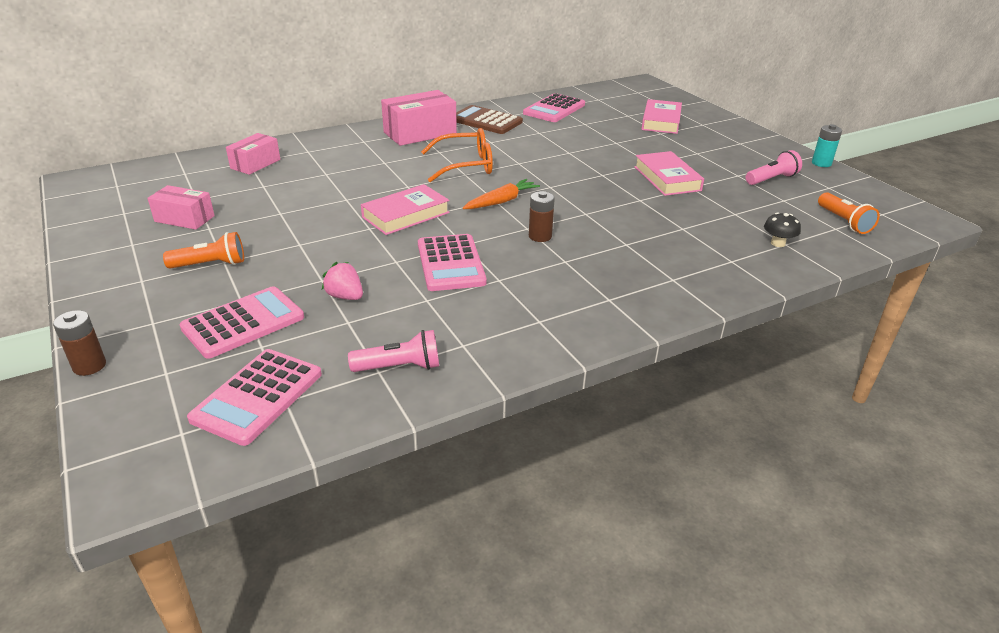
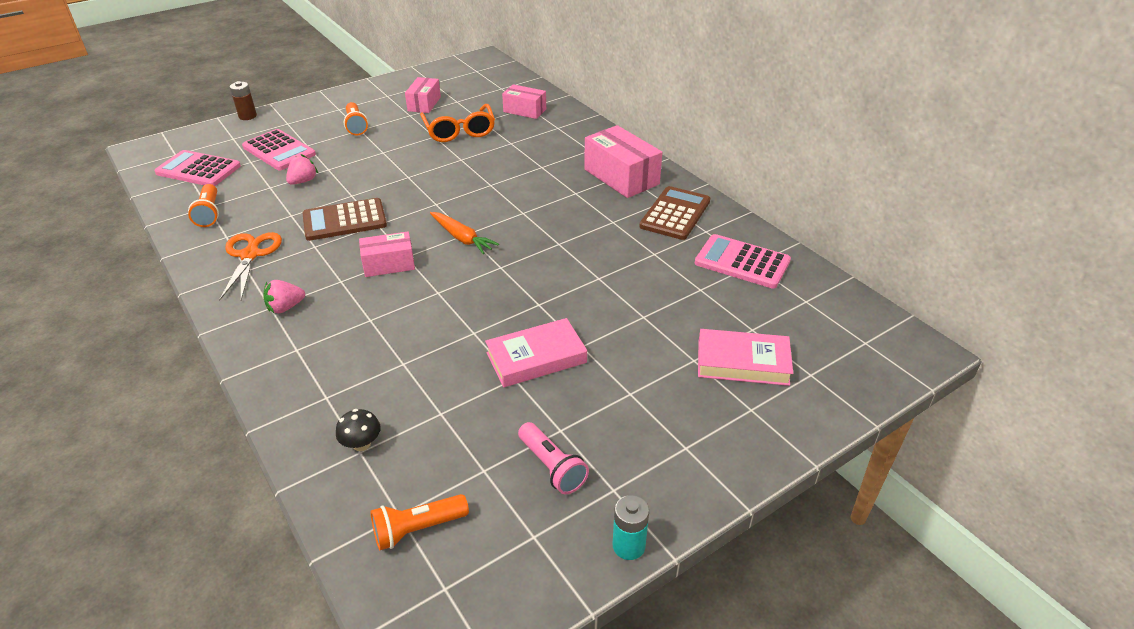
camera: 85 degrees right, 5 degrees up
pink flashlight [348,330,439,372] -> orange flashlight [188,184,219,227]
pink book [361,184,450,235] -> none
pink calculator [418,234,487,291] -> brown calculator [303,198,387,241]
orange glasses [421,128,493,182] -> orange glasses moved to [420,104,495,142]
brown battery [529,191,555,242] -> pink box [359,231,415,277]
none -> orange scissors [219,232,282,301]
none -> pink strawberry [263,280,305,313]

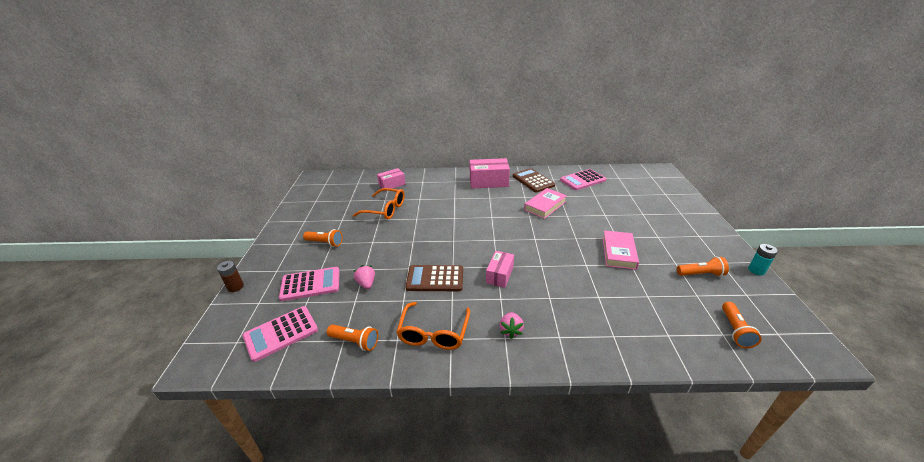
camera: 55 degrees left, 5 degrees down
orange scissors [219,232,282,301] -> orange glasses [396,302,470,350]
brown calculator [303,198,387,241] -> brown calculator turned 75 degrees clockwise [405,265,463,291]
black mushroom [336,409,381,451] -> none
pink box [405,77,441,113] -> none
orange carrot [430,212,499,254] -> none
pink flashlight [518,422,589,494] -> orange flashlight [677,257,729,277]
pink book [698,329,793,386] -> pink book moved to [524,188,567,219]

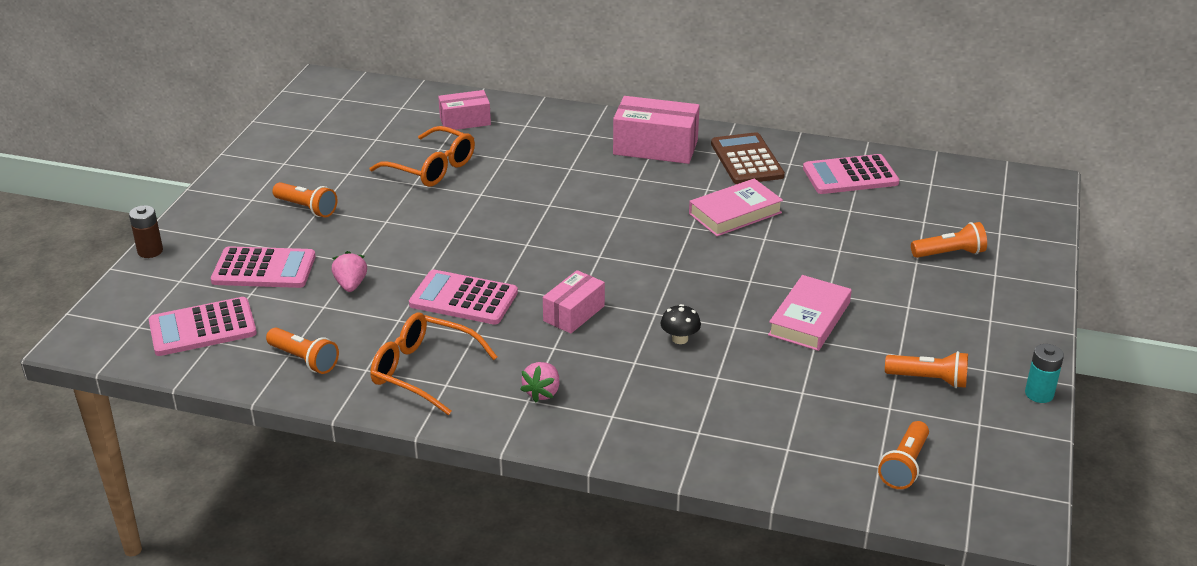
camera: 15 degrees right, 0 degrees up
orange glasses [396,302,470,350] -> orange glasses turned 90 degrees clockwise [370,312,497,415]
brown calculator [405,265,463,291] -> pink calculator [409,270,518,325]
none -> black mushroom [661,304,701,344]
none -> orange flashlight [911,222,987,258]

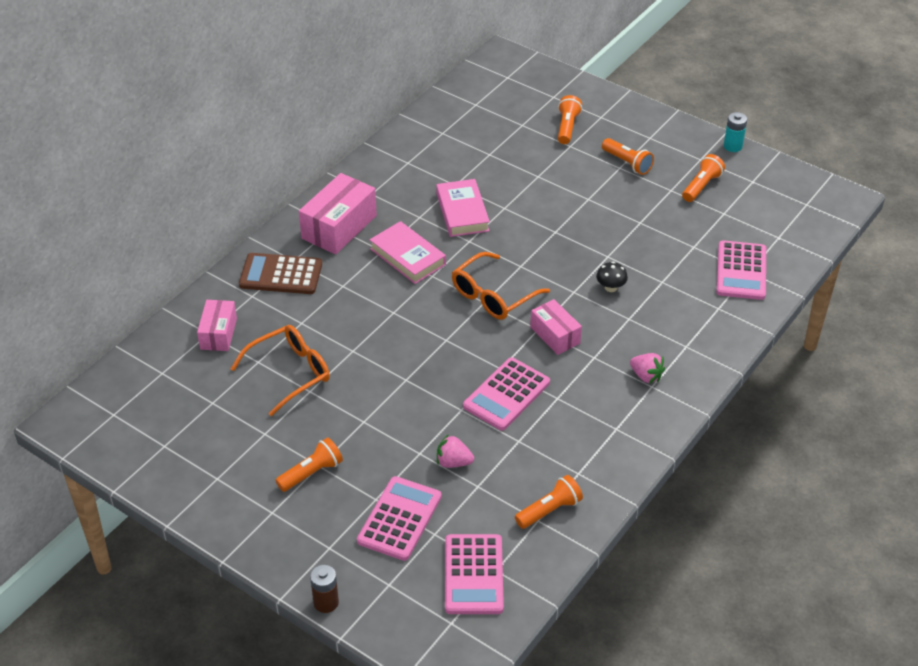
camera: 70 degrees left, 10 degrees up
orange glasses [370,312,497,415] -> orange glasses moved to [452,252,550,320]
brown calculator [711,132,785,184] -> brown calculator moved to [239,253,322,294]
pink book [768,275,852,351] -> pink book moved to [370,221,446,284]
pink calculator [803,154,899,194] -> pink calculator moved to [717,240,766,300]
orange flashlight [878,421,929,489] -> orange flashlight moved to [602,138,654,175]

